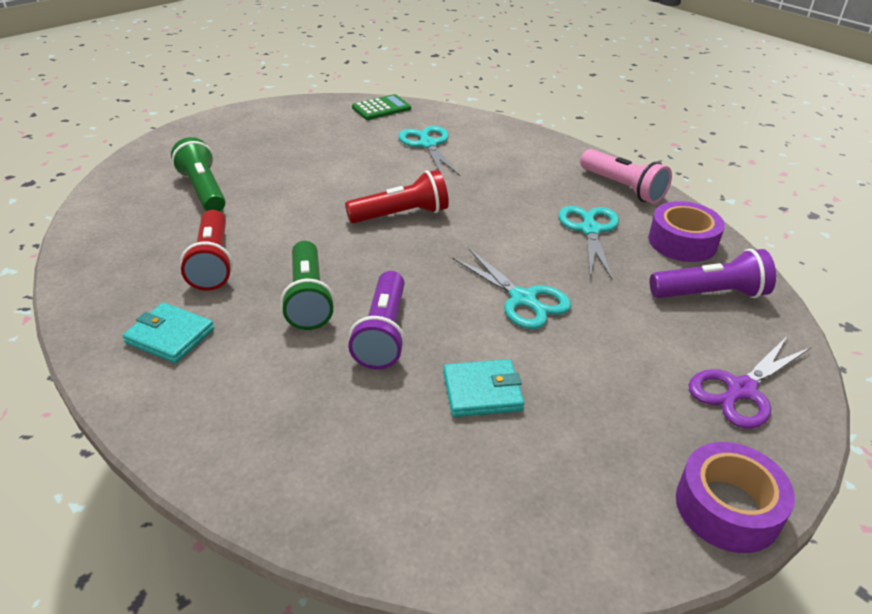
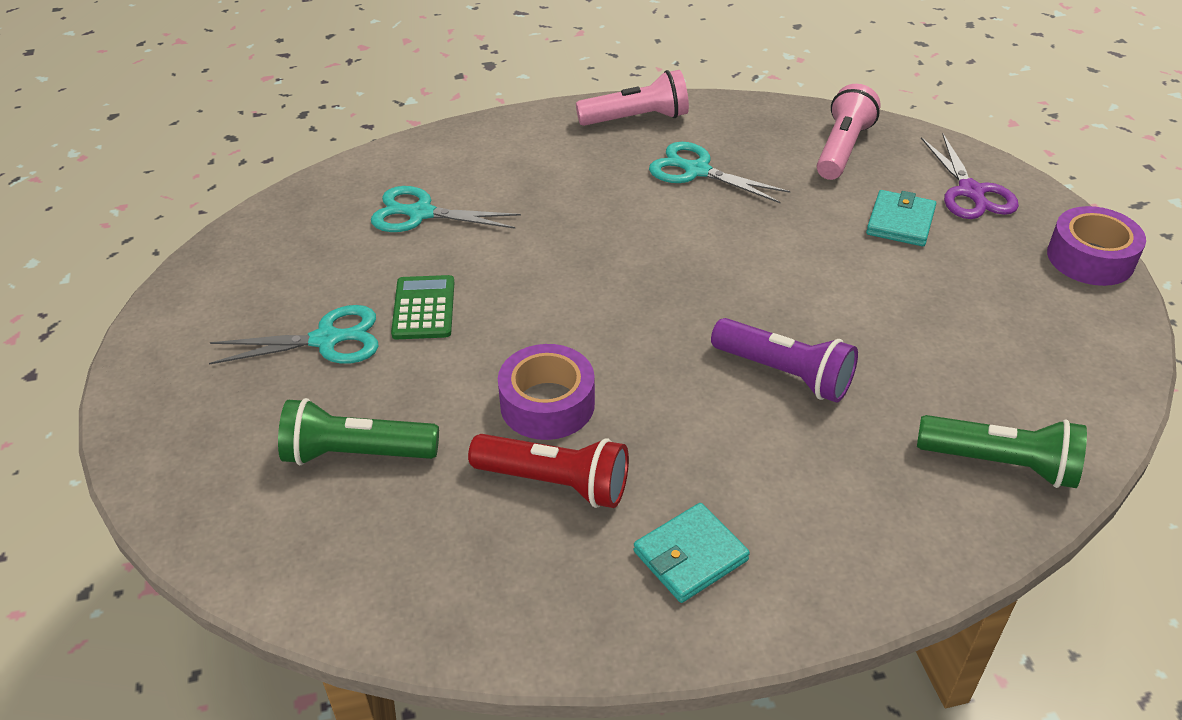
camera: 60 degrees left, 5 degrees up
green flashlight [280,241,335,330] -> green flashlight moved to [917,415,1087,488]
red flashlight [345,170,449,224] -> none
green calculator [352,94,411,120] -> green calculator moved to [391,275,454,339]
turquoise wallet [443,359,524,417] -> turquoise wallet moved to [866,190,936,246]
turquoise scissors [452,249,571,329] -> turquoise scissors moved to [209,305,379,365]
purple tape [648,201,725,262] -> purple tape moved to [498,344,595,440]
purple flashlight [650,249,776,298] -> pink flashlight [817,84,881,180]

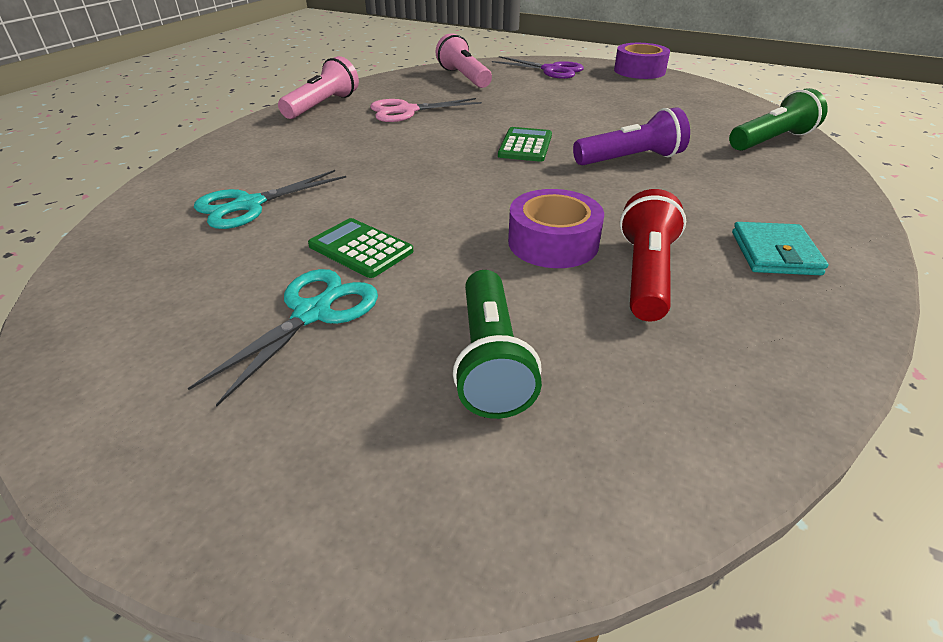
camera: 50 degrees left, 5 degrees down
green flashlight [278,398,439,465] -> green flashlight turned 45 degrees counterclockwise [453,270,542,419]
red flashlight [468,434,629,508] -> red flashlight turned 45 degrees counterclockwise [620,189,686,322]
turquoise scissors [649,142,790,203] -> pink scissors [370,98,482,122]
turquoise wallet [866,190,936,246] -> none
none -> green calculator [498,127,552,162]

